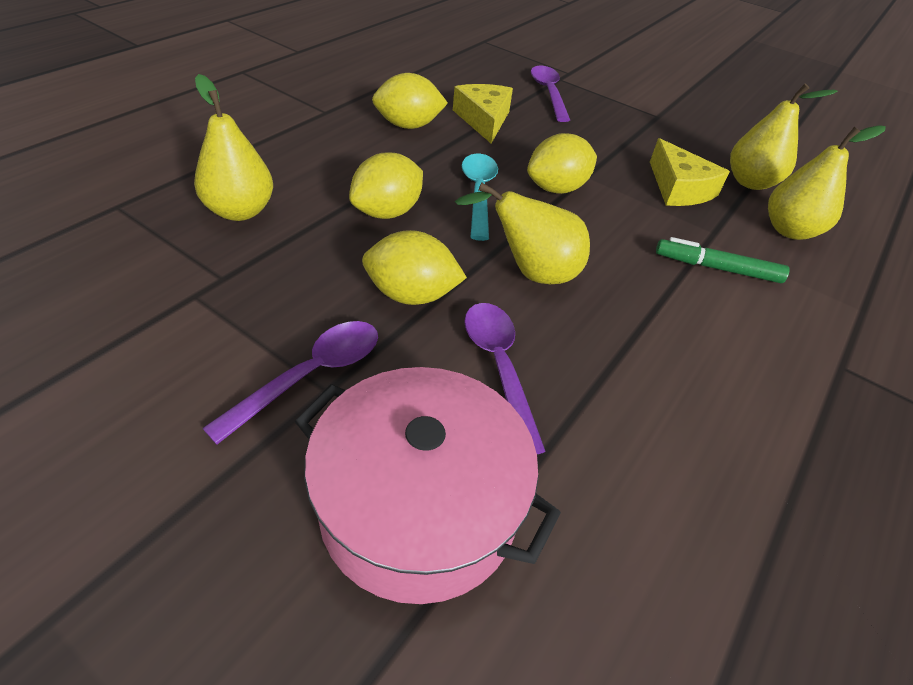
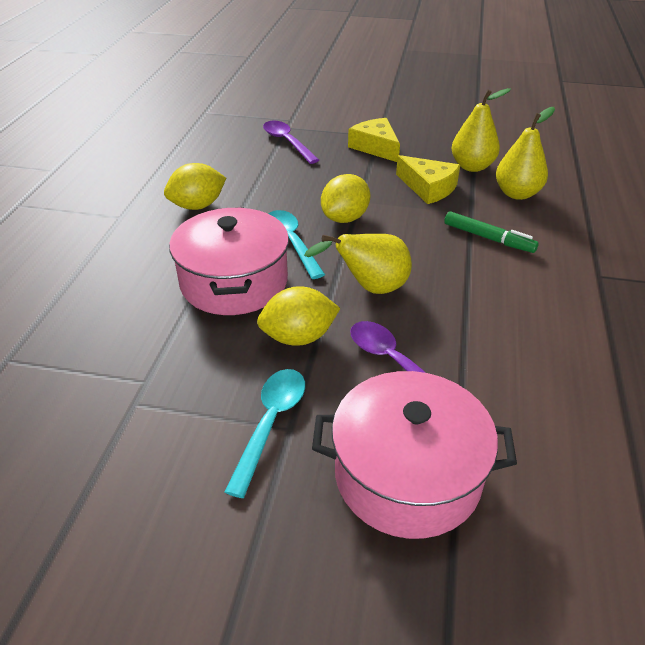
camera: 20 degrees left, 5 degrees down
yellow pear [194,74,273,221] -> none
purple spoon [202,321,378,445] -> turquoise spoon [224,369,305,498]
yellow lemon [349,153,423,219] -> pink pot [169,207,289,315]
yellow cheese [453,84,513,143] -> yellow cheese moved to [348,118,400,162]
green marker [656,237,790,283] -> green marker turned 135 degrees counterclockwise [444,211,539,253]

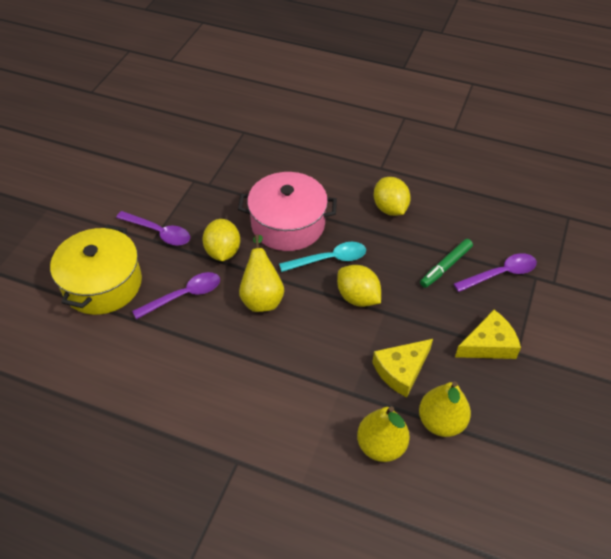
camera: 100 degrees right, 10 degrees up
turquoise spoon [224,369,305,498] -> purple spoon [116,211,190,246]
pink pot [312,371,517,539] -> yellow pot [50,225,142,315]
green marker [444,211,539,253] -> green marker moved to [420,239,473,288]

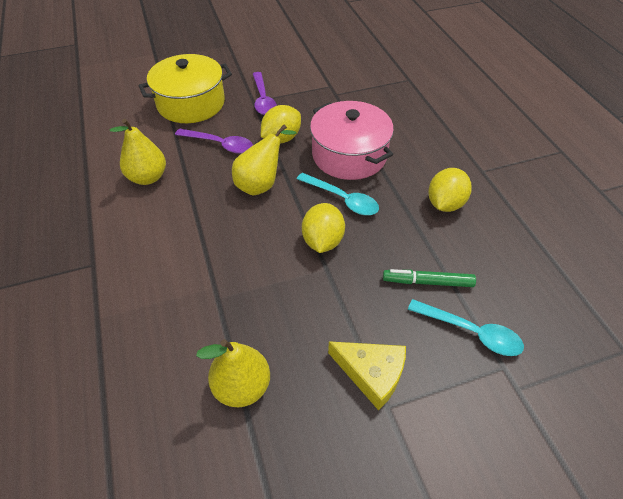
camera: 50 degrees right, 0 degrees up
yellow pear [357,406,410,462] -> yellow pear moved to [110,119,166,185]
yellow cheese [372,339,433,397] -> none
purple spoon [454,253,537,292] -> turquoise spoon [408,299,524,356]

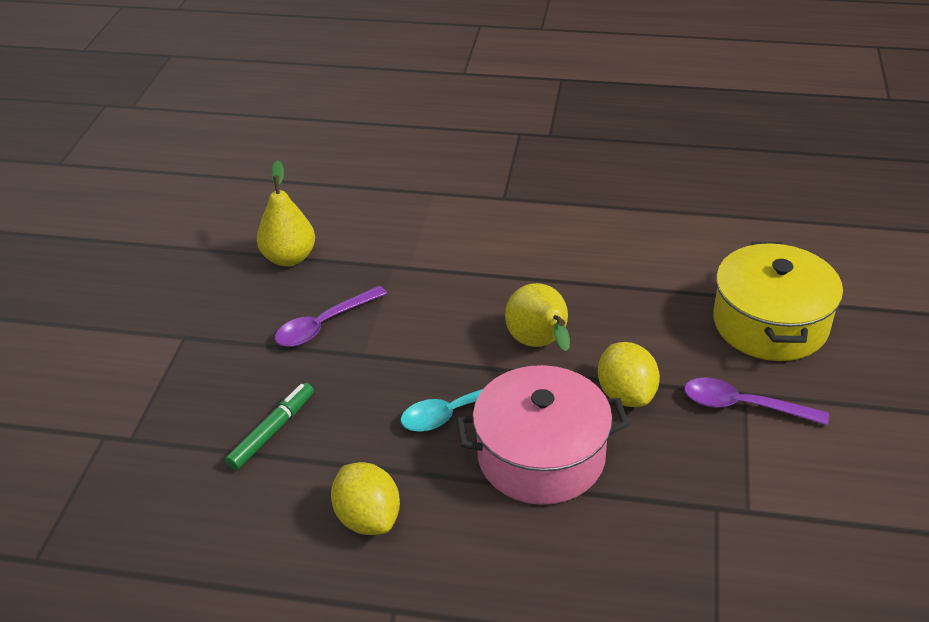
camera: 120 degrees right, 10 degrees down
yellow pear [110,119,166,185] -> none
purple spoon [175,128,253,154] -> purple spoon moved to [275,286,387,347]
yellow lemon [302,203,345,253] -> none
yellow cheese [328,341,406,411] -> none
turquoise spoon [408,299,524,356] -> none

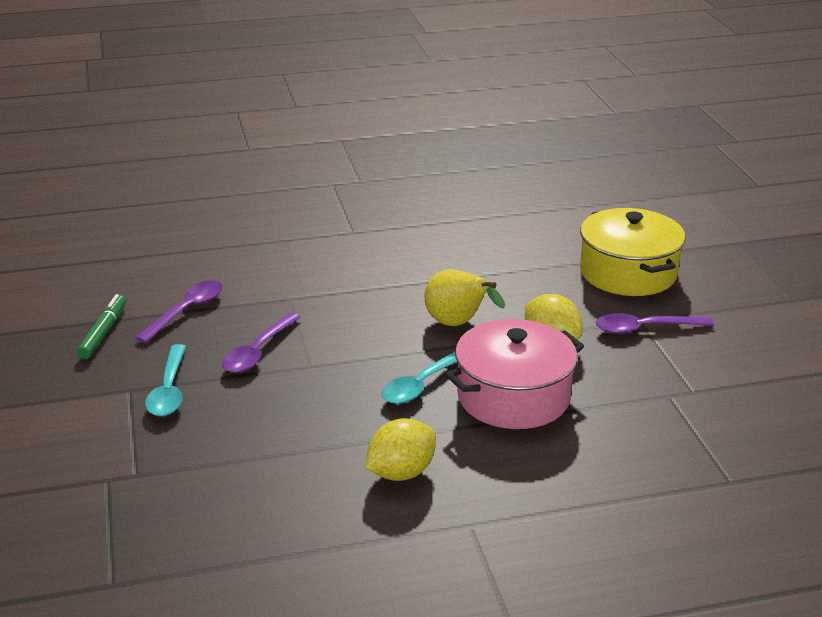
camera: 25 degrees left, 10 degrees down
green marker [225,383,314,470] -> green marker moved to [77,294,126,359]
yellow pear [257,160,315,266] -> purple spoon [135,280,222,343]
yellow lemon [331,462,400,535] -> yellow lemon turned 75 degrees counterclockwise [366,418,436,481]
none -> turquoise spoon [145,344,186,416]

